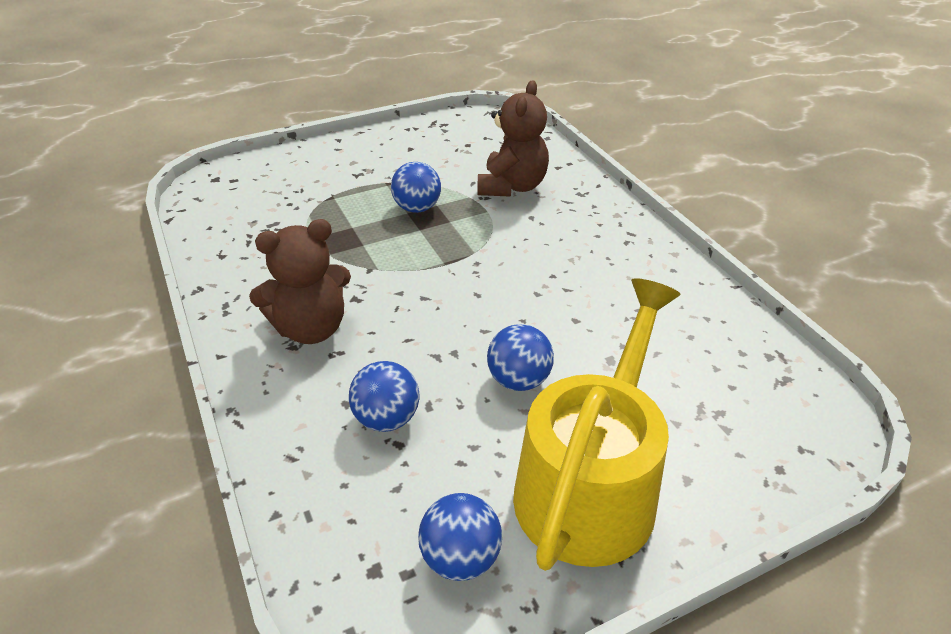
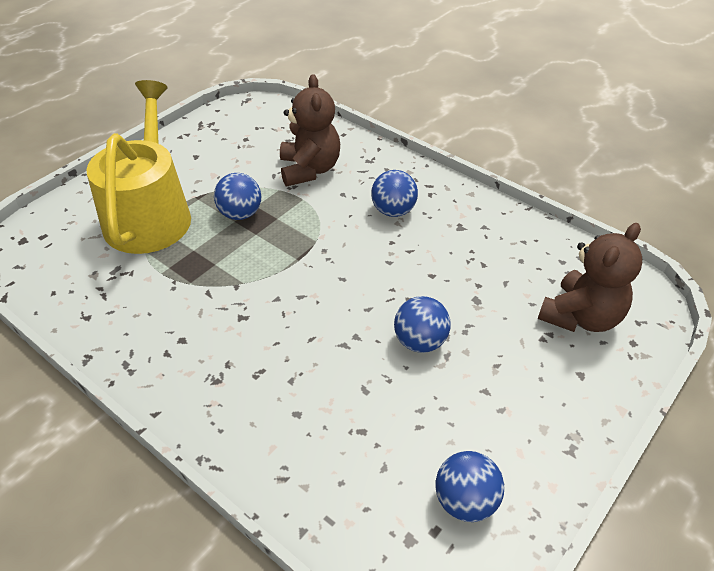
camera: 25 degrees left, 5 degrees up
brown teddy bear [249,219,351,344] -> brown teddy bear moved to [538,223,642,332]
blue ball [349,361,419,432] -> blue ball moved to [371,170,418,217]
yellow watering can [513,278,681,571] -> yellow watering can moved to [87,80,191,254]

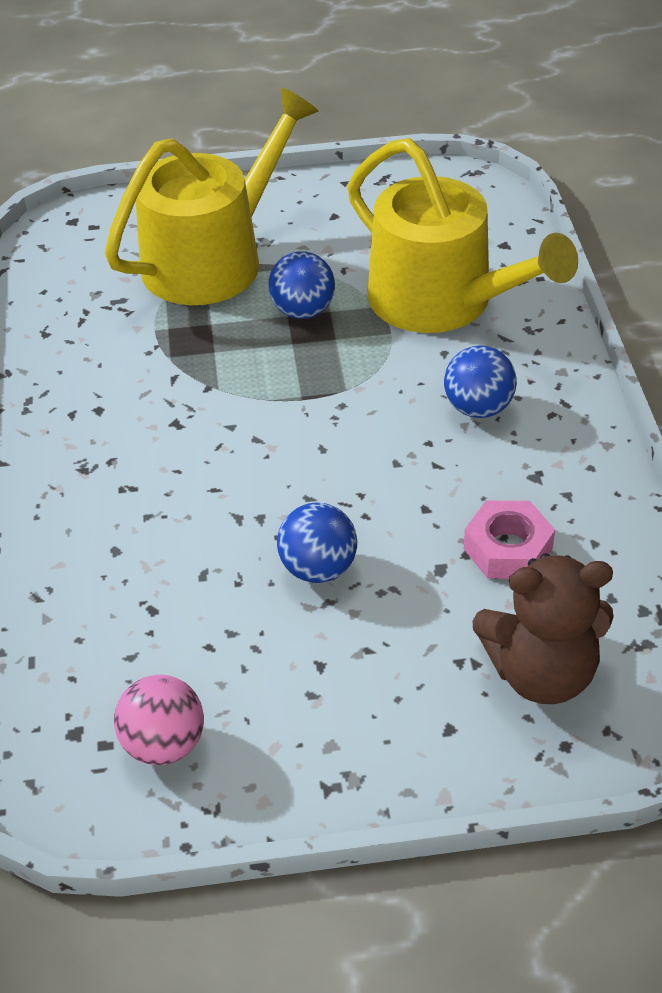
camera: 45 degrees right, 0 degrees up
brown teddy bear [280,74,340,186] -> yellow watering can [347,138,578,333]
blue ball [435,451,504,522] -> pink ball [114,675,204,765]
none -> pink nut [464,501,555,579]

